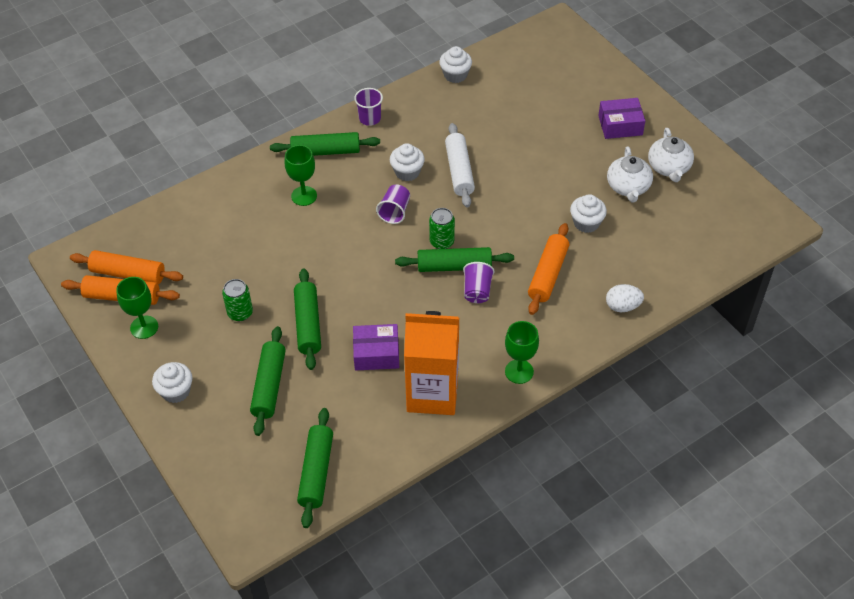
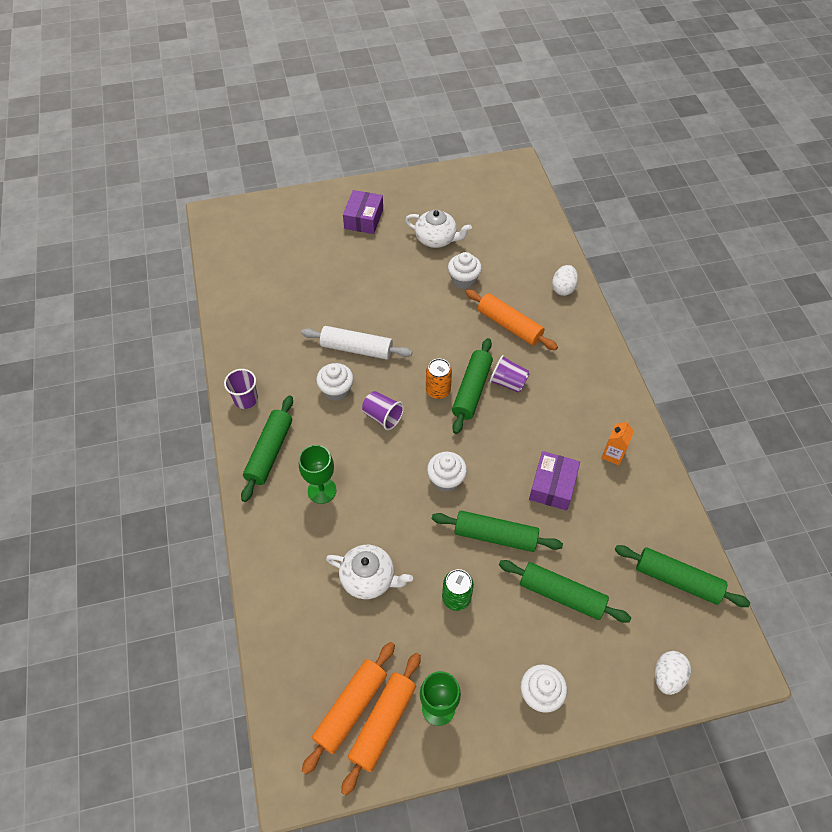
camera: 70 degrees left, 5 degrees up
orange carton [404,311,459,415] -> orange carton [601,420,634,465], size x0.41
green can [429,208,455,249] -> orange can [426,358,452,399]
white cupcake [439,46,472,83] -> white cupcake moved to [427,452,467,492]
green goblet [505,321,539,384] -> none
white teapot [648,128,694,182] -> white teapot moved to [326,545,413,599]
none -> white egg [655,651,691,695]

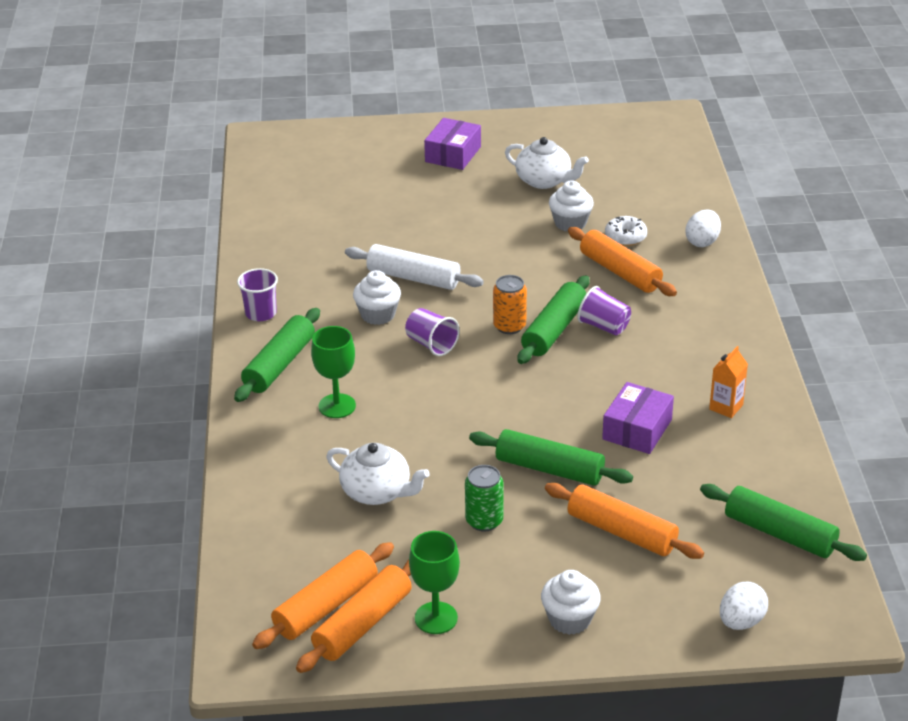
camera: 10 degrees right, 20 degrees down
white cupcake [427,452,467,492] -> none
green rolling pin [499,560,631,623] -> orange rolling pin [545,483,704,559]
none -> white donut [605,216,647,246]

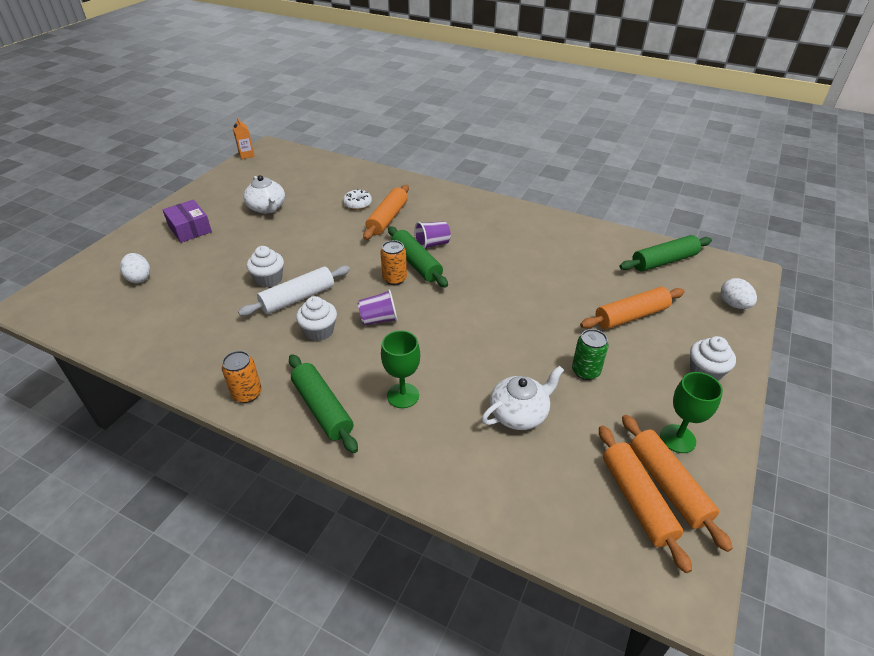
camera: 60 degrees left, 5 degrees up
purple cup [237,268,278,321] -> orange can [222,351,262,403]
green rolling pin [469,429,633,486] -> none
white teapot [505,137,589,189] -> white teapot turned 90 degrees clockwise [244,175,285,214]
white cupcake [549,181,594,232] -> white cupcake moved to [247,246,284,287]
orange rolling pin [568,227,677,296] -> orange rolling pin turned 60 degrees counterclockwise [363,185,409,240]
purple box [602,382,674,454] -> none
white egg [685,209,721,247] -> white egg moved to [120,253,150,283]
orange carton [709,346,748,418] -> orange carton moved to [232,117,255,159]

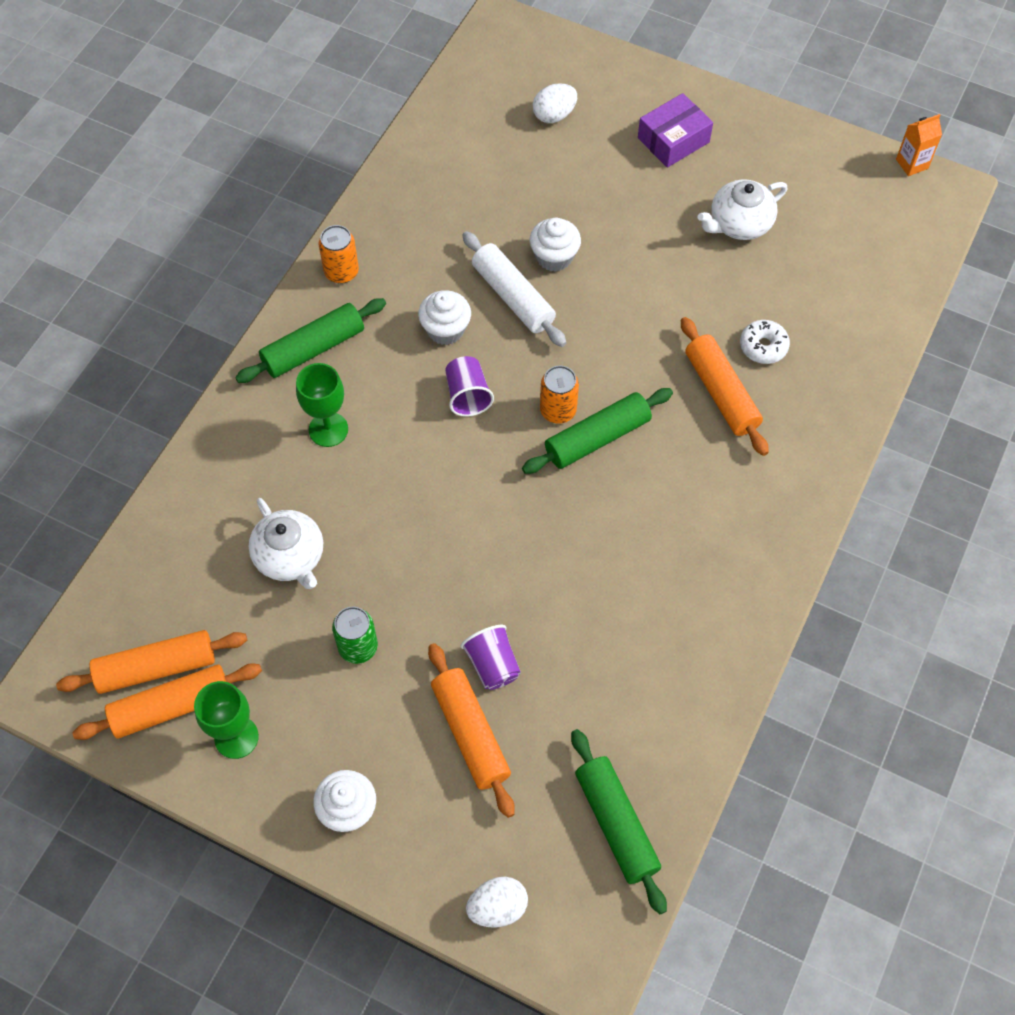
camera: 90 degrees right, 20 degrees up
orange rolling pin [363,185,409,240] -> orange rolling pin turned 45 degrees clockwise [681,317,769,456]
purple cup [414,221,451,249] -> purple cup moved to [461,625,521,690]

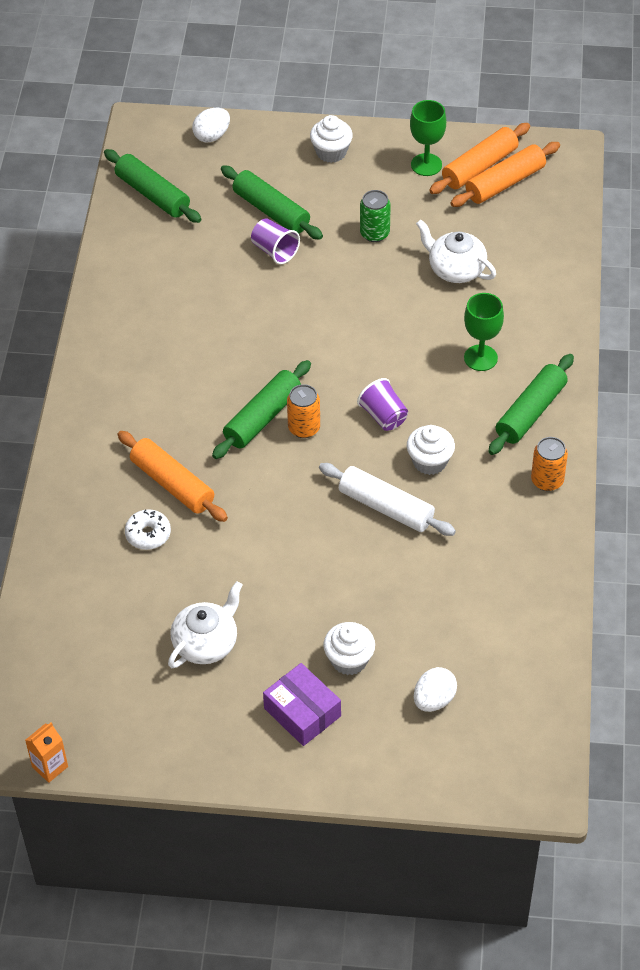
camera: 160 degrees right, 10 degrees down
orange rolling pin [428,643,515,818] -> green rolling pin [221,165,323,240]
white cupcake [530,218,581,272] -> white cupcake moved to [323,622,375,675]
purple box [638,93,713,168] -> purple box turned 75 degrees counterclockwise [263,663,341,746]

